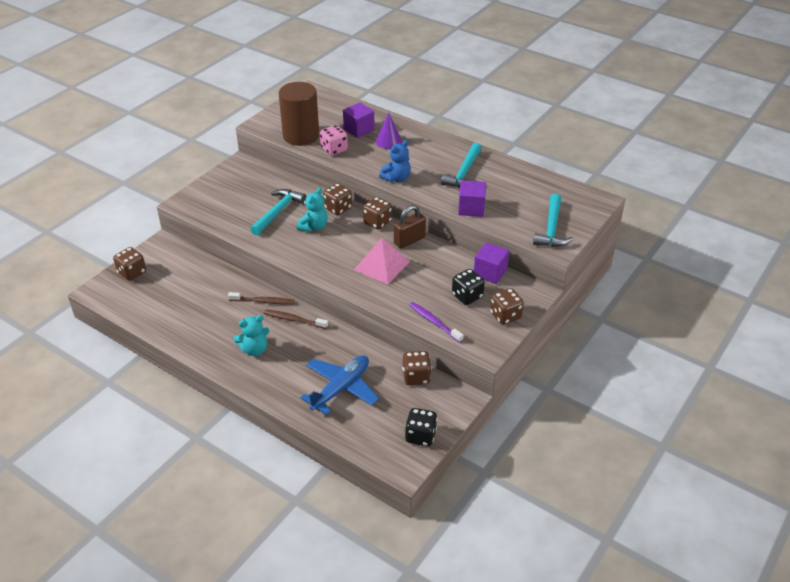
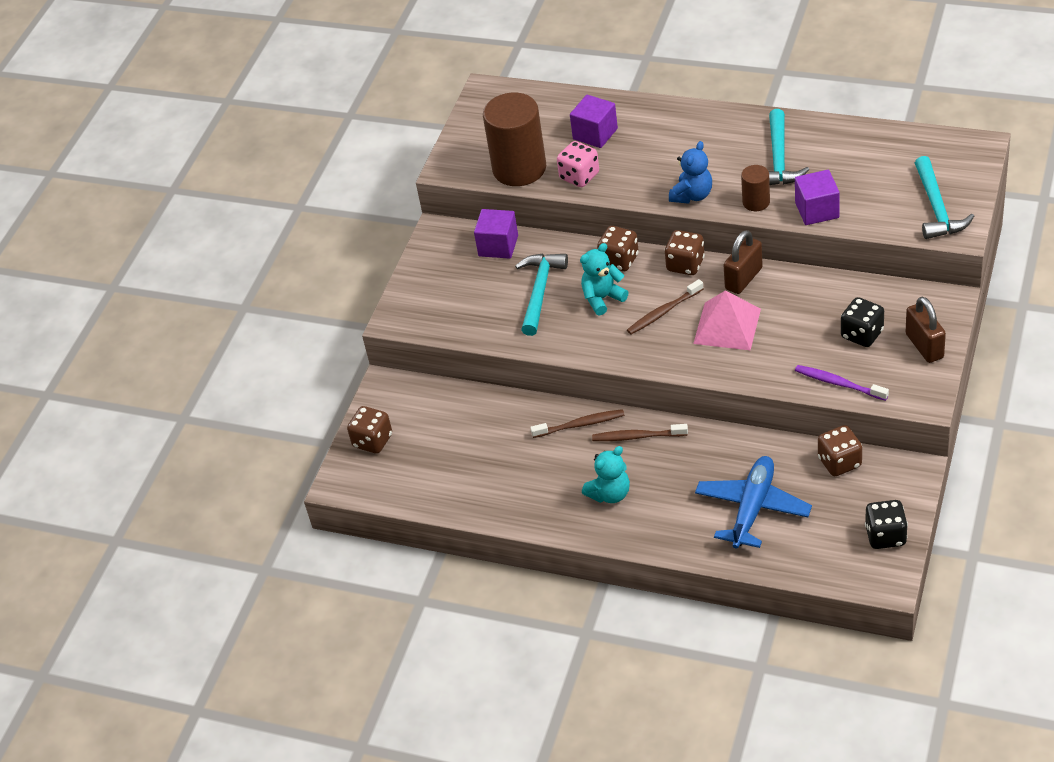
camera: 10 degrees left, 5 degrees up
turquoise teddy bear [297,188,328,232] -> turquoise teddy bear turned 135 degrees counterclockwise [580,243,629,315]
purple cone [376,112,402,149] -> none
purple cube [474,242,509,284] -> purple cube moved to [474,209,518,259]
brown dice [490,288,524,325] -> brown padlock [906,297,946,363]
none -> brown toothbrush [627,279,704,334]
none -> brown cylinder [741,165,770,211]

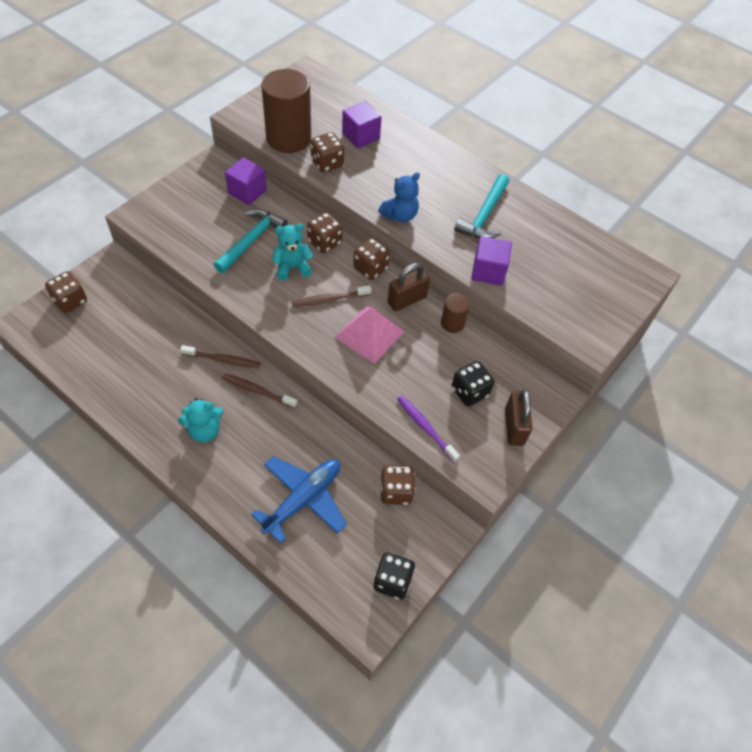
camera: 10 degrees right, 10 degrees up
pink dice [557,141,599,187] -> brown dice [310,132,344,172]
brown cylinder [741,165,770,211] -> brown cylinder moved to [441,293,470,333]
turquoise hammer [915,156,974,239] -> none

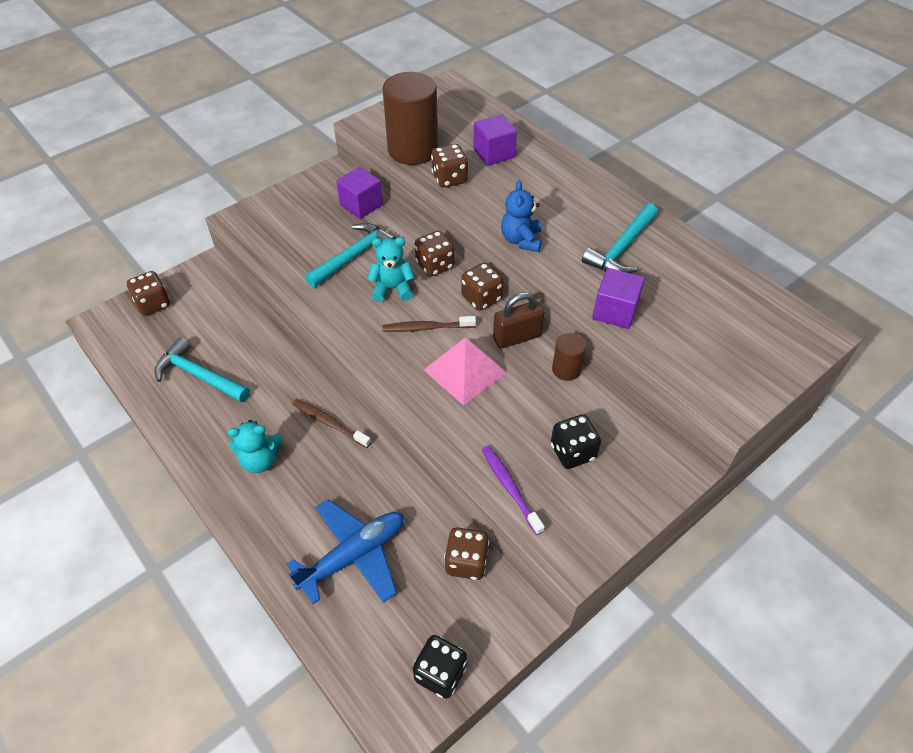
camera: 15 degrees right, 5 degrees down
brown toothbrush [180,345,261,368] -> none
blue teddy bear [378,172,420,222] -> blue teddy bear turned 120 degrees clockwise [501,181,542,252]
brown padlock [505,389,532,446] -> none
none -> turquoise hammer [155,337,250,403]

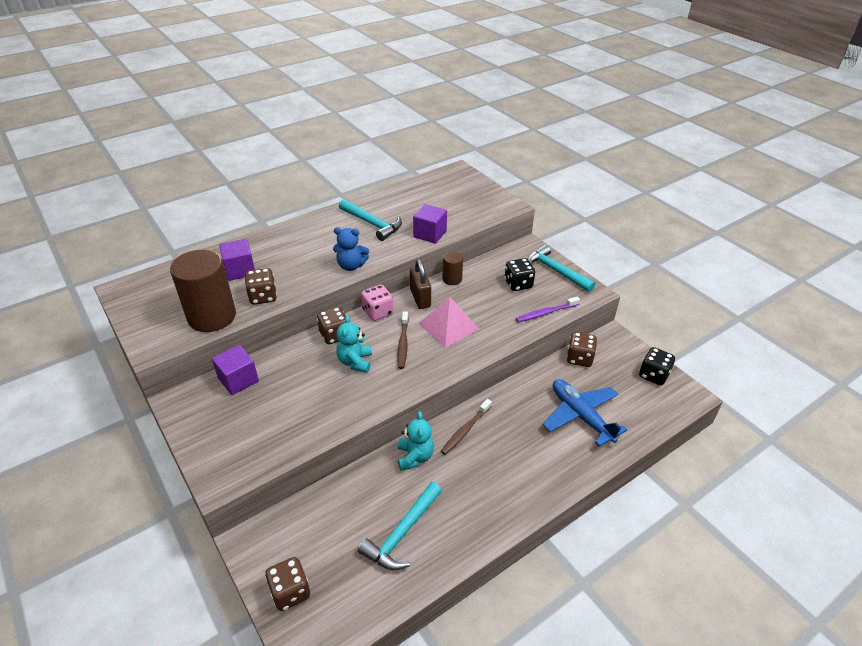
camera: 85 degrees left, 10 degrees down
turquoise teddy bear [227,420,282,473] -> turquoise teddy bear moved to [398,411,434,471]
turquoise hammer [305,223,396,288] -> turquoise hammer moved to [527,244,595,292]
brown dice [461,263,503,311] -> pink dice [361,285,393,321]

